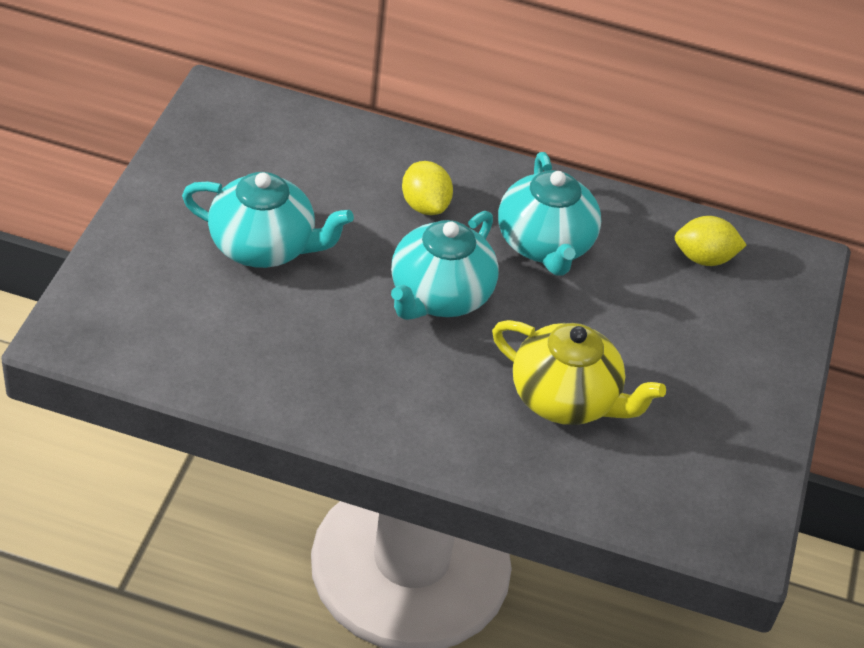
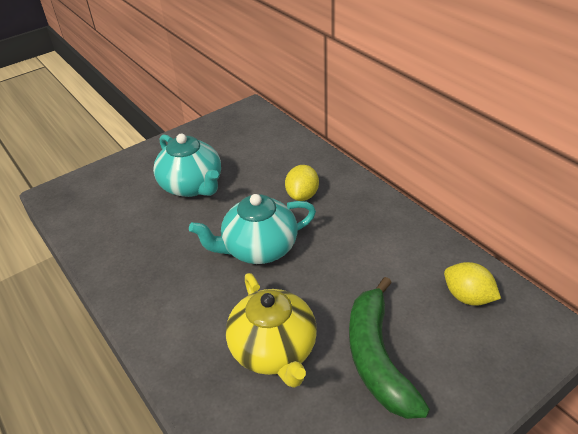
camera: 45 degrees right, 5 degrees down
turquoise teapot [498,152,601,275] -> none
none -> green banana [349,277,430,419]

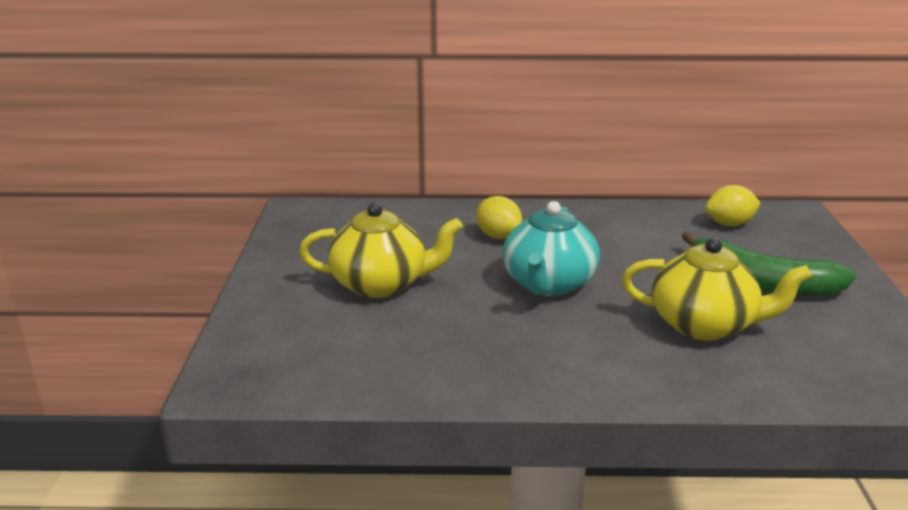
camera: 55 degrees left, 15 degrees down
turquoise teapot [153,134,221,197] -> yellow teapot [299,203,463,298]

